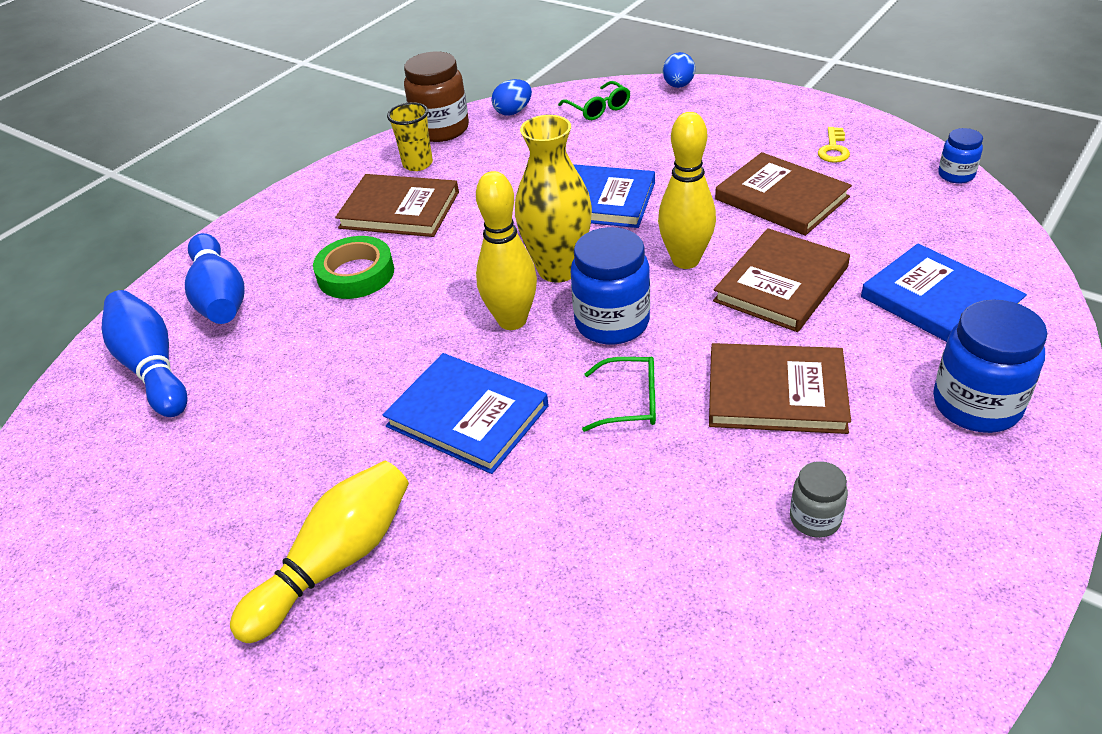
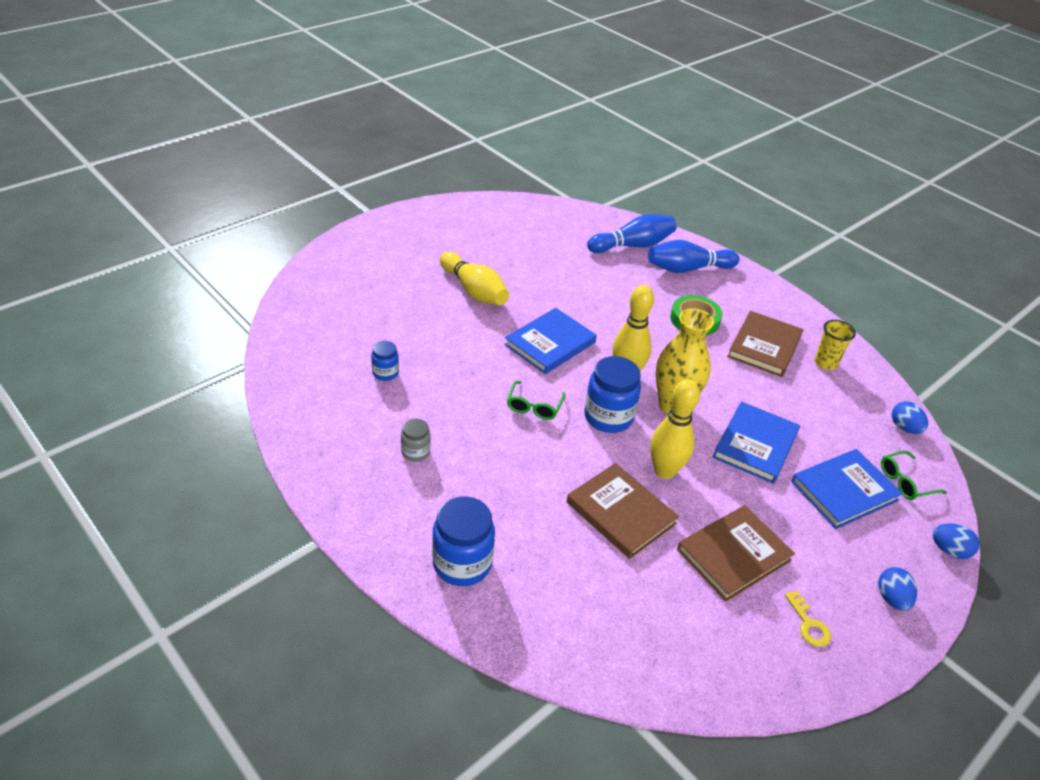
camera: 95 degrees right, 0 degrees up
brown jar [404,52,469,142] -> none
brown book [709,343,851,434] -> none
yellow key [818,127,850,163] -> yellow key turned 135 degrees counterclockwise [785,591,831,647]
blue book [861,244,1027,342] -> blue book moved to [791,449,903,529]
blue jar [938,128,983,183] -> blue jar moved to [371,341,399,381]
none -> blue egg [878,567,917,611]

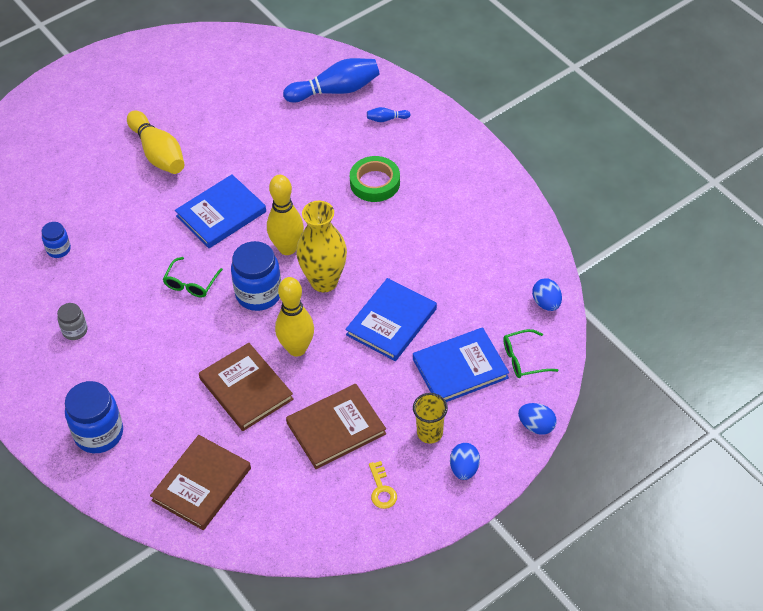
camera: 10 degrees right, 10 degrees up
blue bowling pin [648,240,739,273] -> blue bowling pin [367,107,411,122], size x0.44
brown book [727,311,803,377] -> brown book moved to [150,435,251,530]
yellow cup [814,320,856,370] -> yellow cup moved to [413,393,448,444]

